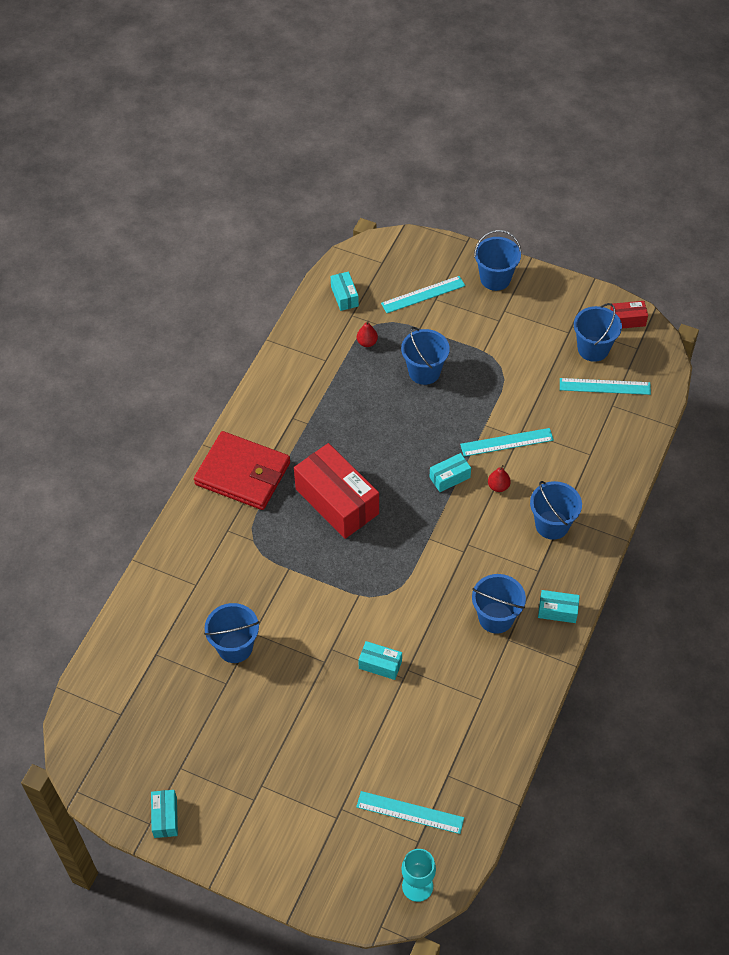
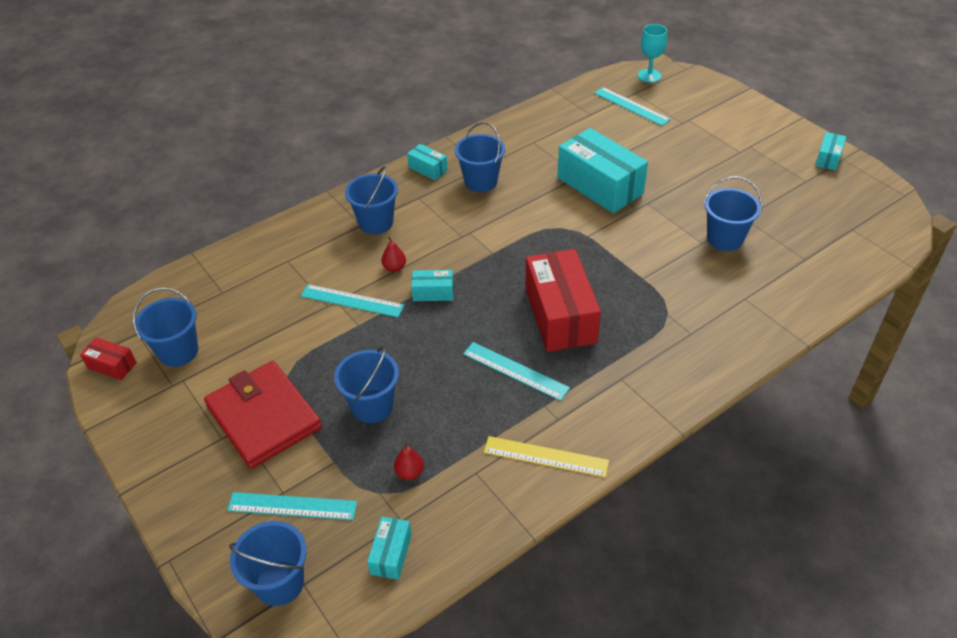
camera: 150 degrees left, 10 degrees down
red wallet [194,431,290,510] -> red wallet moved to [204,361,322,469]
turquoise box [358,641,402,680] -> turquoise box [558,128,648,213], size x2.16
blue bucket [474,230,521,291] -> blue bucket moved to [229,521,307,606]
turquoise ruler [560,378,651,395] -> turquoise ruler moved to [463,342,570,401]
none -> yellow ruler [484,436,609,477]

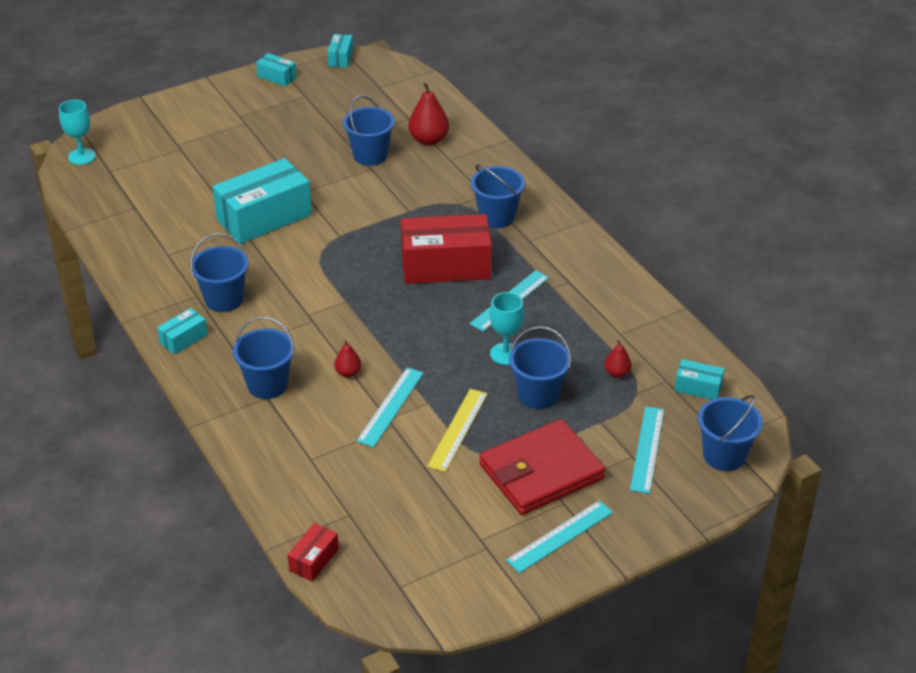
camera: 85 degrees left, 5 degrees down
red box [80,337,137,380] -> red box moved to [288,523,339,582]
blue bucket [133,288,198,367] -> blue bucket moved to [471,164,525,228]
turquoise box [411,270,454,301] -> turquoise box moved to [328,34,353,68]
yellow ruler [484,436,609,477] -> yellow ruler moved to [427,389,488,472]
turquoise ruler [594,87,671,126] -> turquoise ruler moved to [506,500,613,573]
none -> red pear [408,83,449,146]
none -> turquoise goblet [490,292,524,365]

